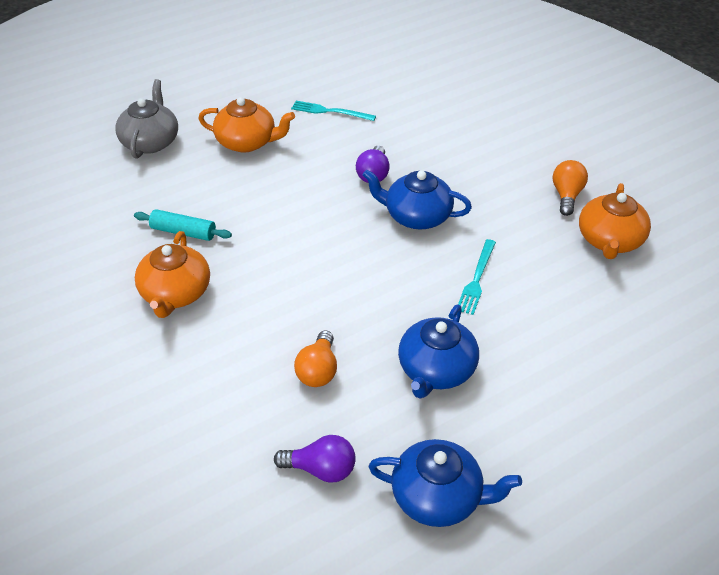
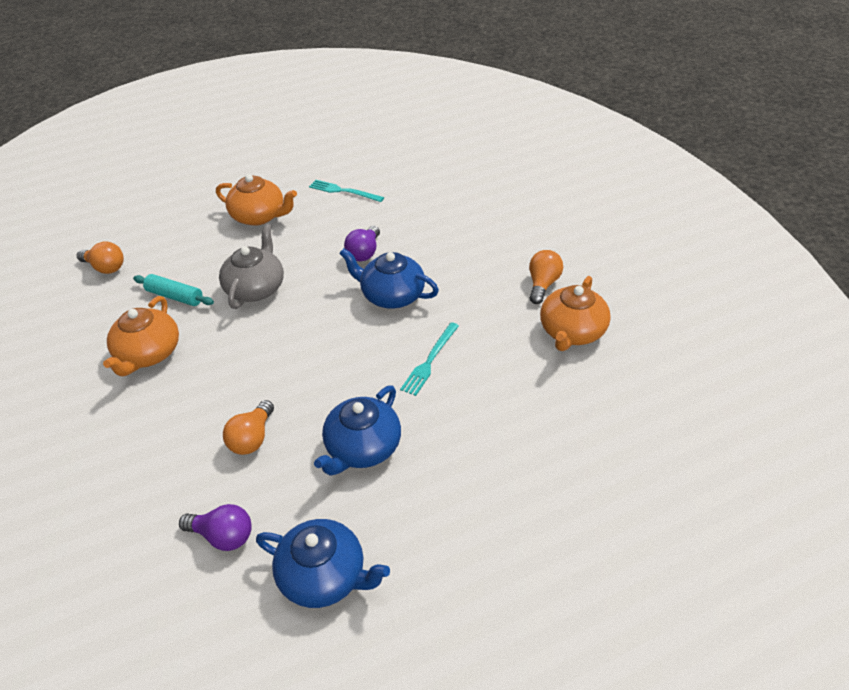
camera: 10 degrees right, 0 degrees up
grey teapot [115,79,178,159] -> grey teapot moved to [219,224,284,309]
none -> orange light bulb [77,241,124,274]

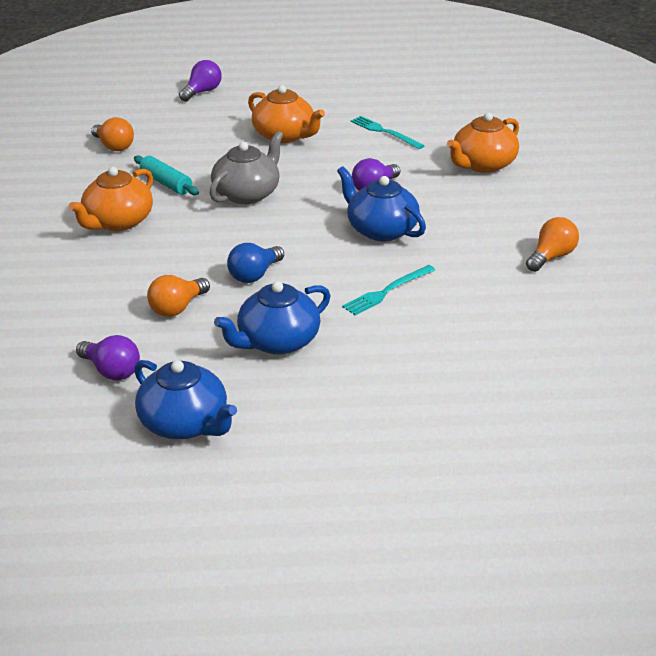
camera: 20 degrees right, 10 degrees down
orange teapot [540,276,611,351] -> orange teapot moved to [447,112,519,173]
none -> purple light bulb [179,60,222,102]
none -> blue light bulb [227,243,284,283]

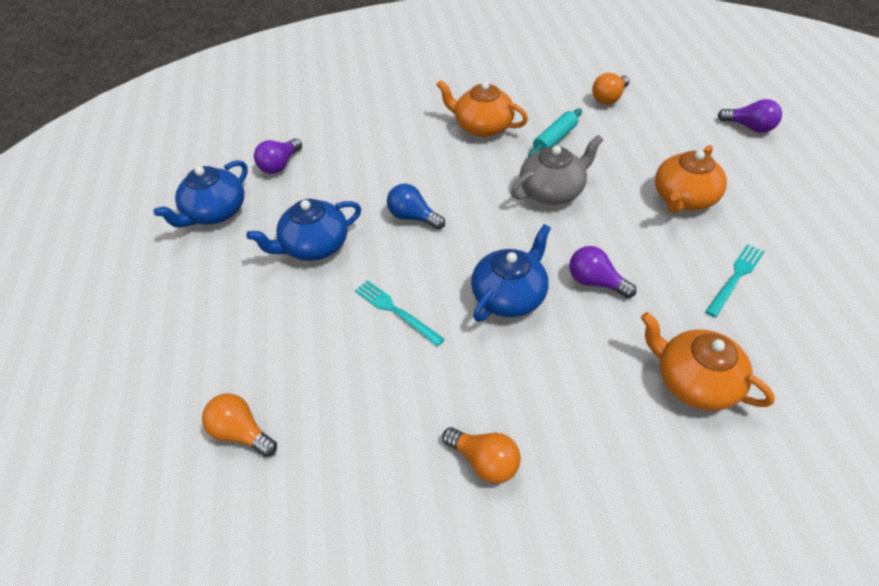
camera: 85 degrees right, 15 degrees up
orange light bulb [147,275,210,317] -> orange light bulb moved to [202,394,277,457]
grey teapot [210,131,283,204] -> grey teapot turned 60 degrees counterclockwise [511,135,603,205]
blue teapot [214,281,331,355] -> blue teapot turned 75 degrees counterclockwise [246,199,361,261]

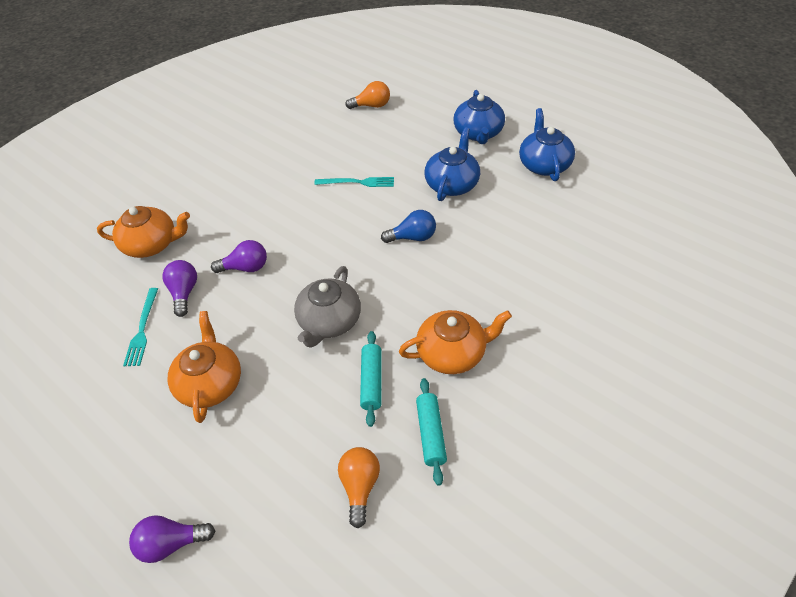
camera: 140 degrees right, 0 degrees up
purple light bulb [254,138,302,174] -> purple light bulb moved to [162,260,197,317]
orange light bulb [442,427,521,484] -> none
blue teapot [471,224,551,322] -> blue teapot moved to [454,90,505,144]
none -> turquoise rolling pin [416,378,447,486]

